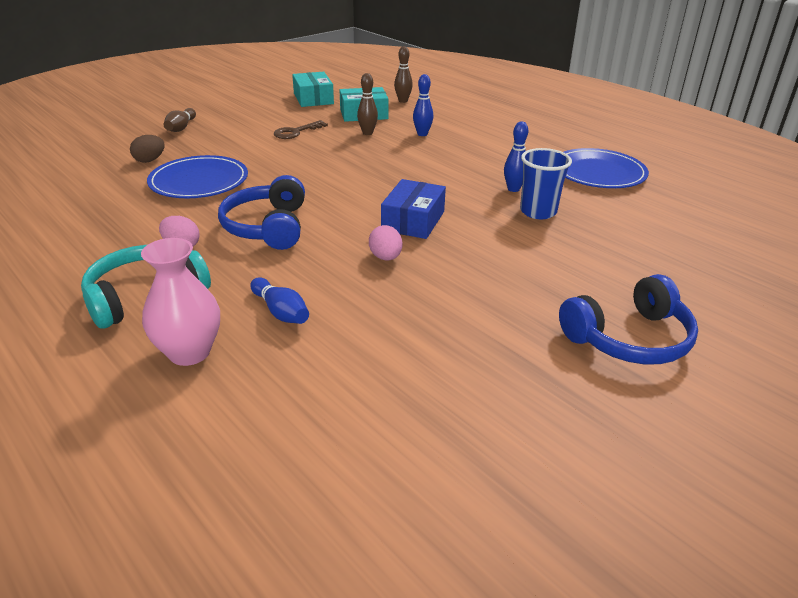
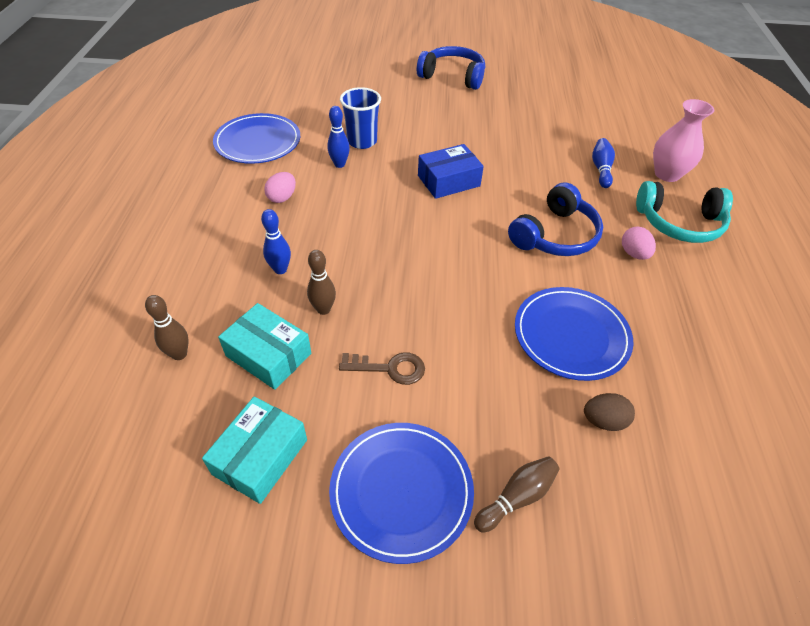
camera: 135 degrees left, 15 degrees up
pink egg [369,225,403,261] -> pink egg moved to [264,172,296,203]
none -> blue plate [329,423,474,564]

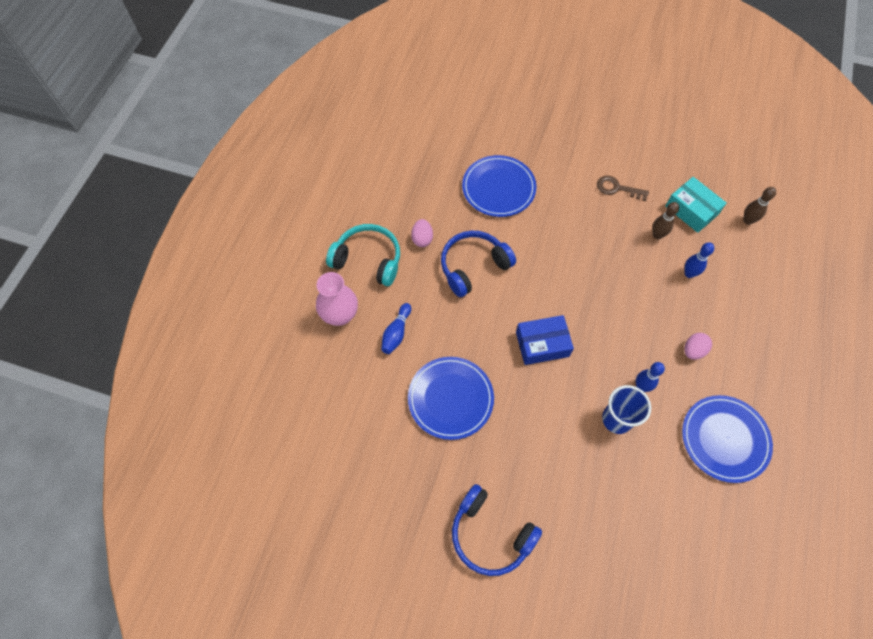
camera: 165 degrees left, 15 degrees up
turquoise box [202,396,307,504] -> none
blue plate [329,423,474,564] -> blue plate moved to [408,357,494,440]
brown bowling pin [474,456,560,533] -> none
brown egg [584,393,635,431] -> none

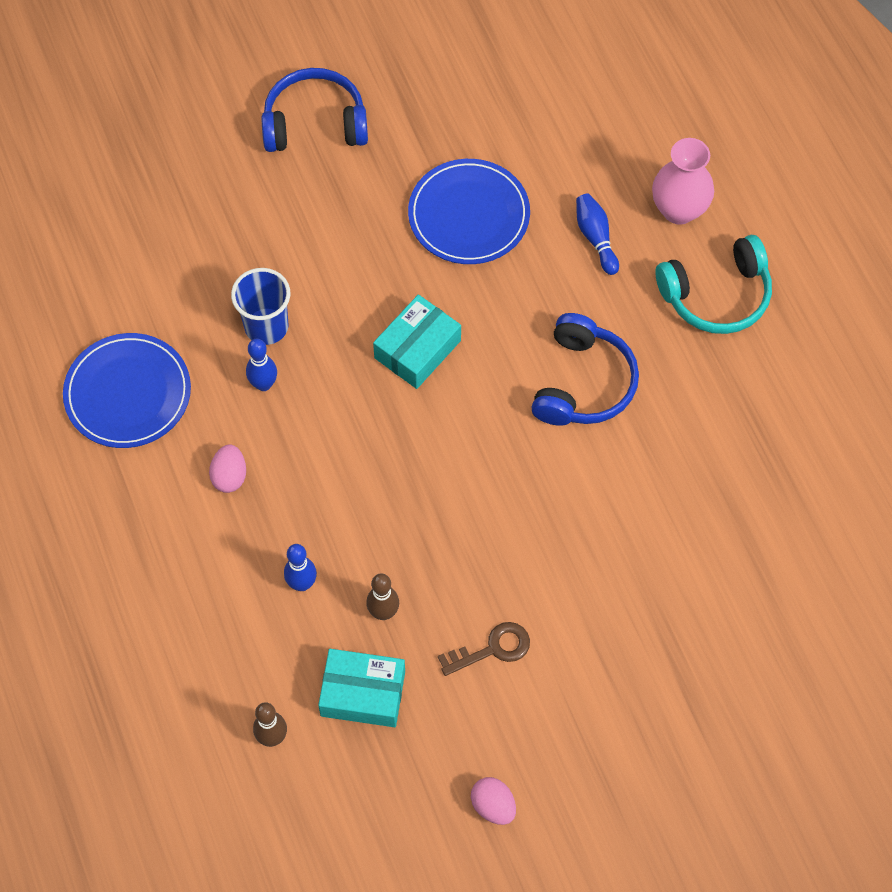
camera: 140 degrees right, 0 degrees up
pink egg [411,219,433,247] -> pink egg moved to [471,777,516,825]
blue plate [462,155,537,217] -> none
blue box [516,315,574,365] -> turquoise box [373,294,461,389]

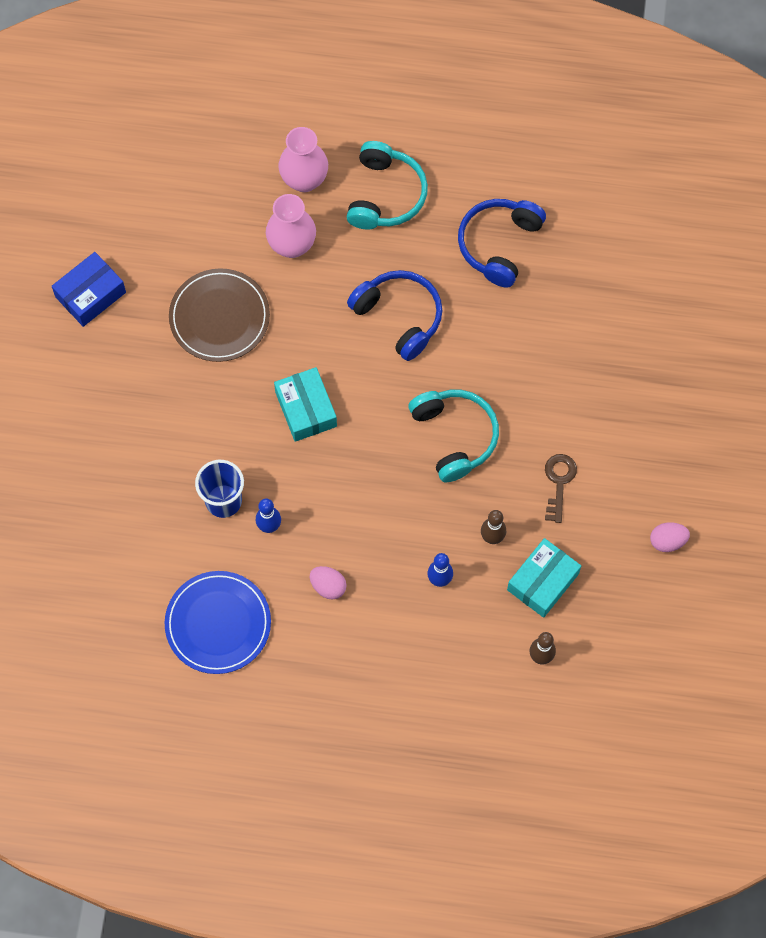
camera: 60 degrees left, 5 degrees up
blue headphones [262,68,368,152] -> blue headphones moved to [458,199,546,288]
blue plate [408,159,530,264] -> brown plate [169,268,270,362]
blue bowling pin [576,194,619,275] -> pink vase [266,194,316,258]
none -> blue box [52,252,126,327]
none -> turquoise headphones [408,390,499,482]

